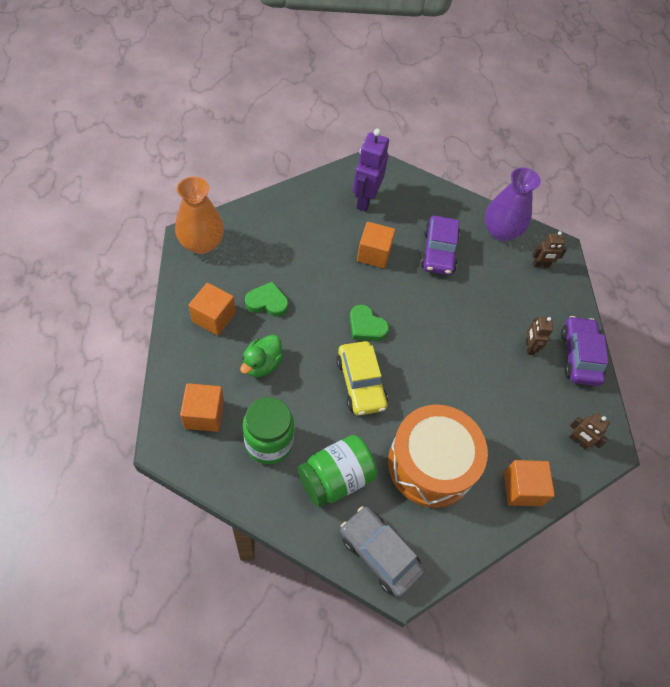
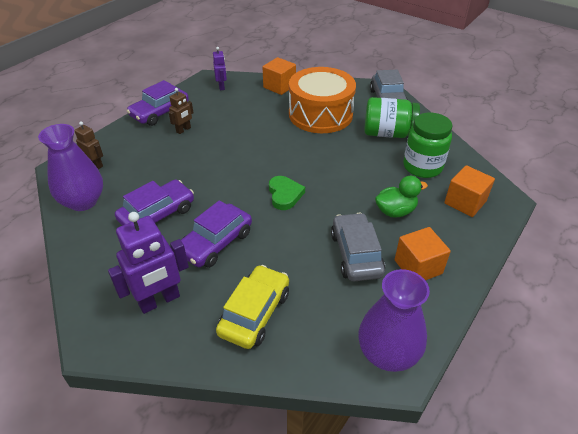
camera: 135 degrees left, 15 degrees down
orange vase [175,177,224,254] -> purple vase [359,269,430,372]
green heart [245,282,288,317] -> grey car [331,213,385,281]
yellow car [336,341,388,416] -> yellow car moved to [216,265,289,349]
orange cube [357,222,395,268] -> purple car [181,200,252,268]
brown robot [569,413,610,449] -> purple robot [213,47,227,90]

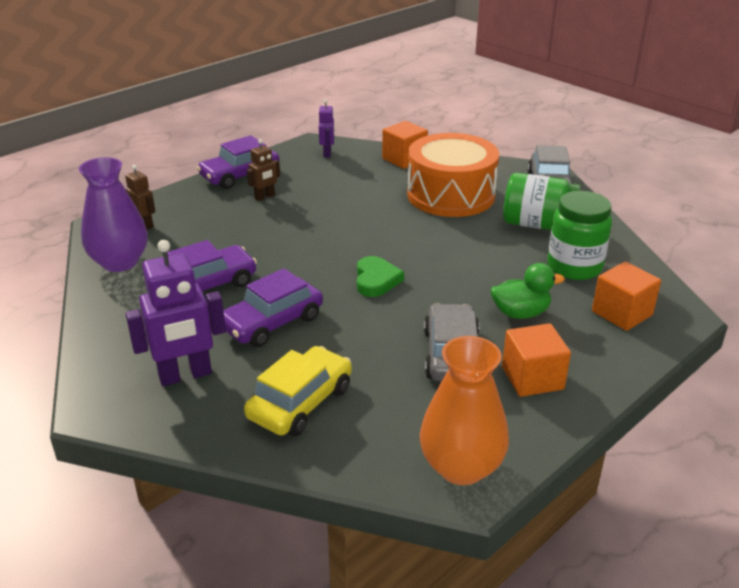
camera: 10 degrees right, 10 degrees down
purple vase [359,269,430,372] -> orange vase [420,336,509,485]

